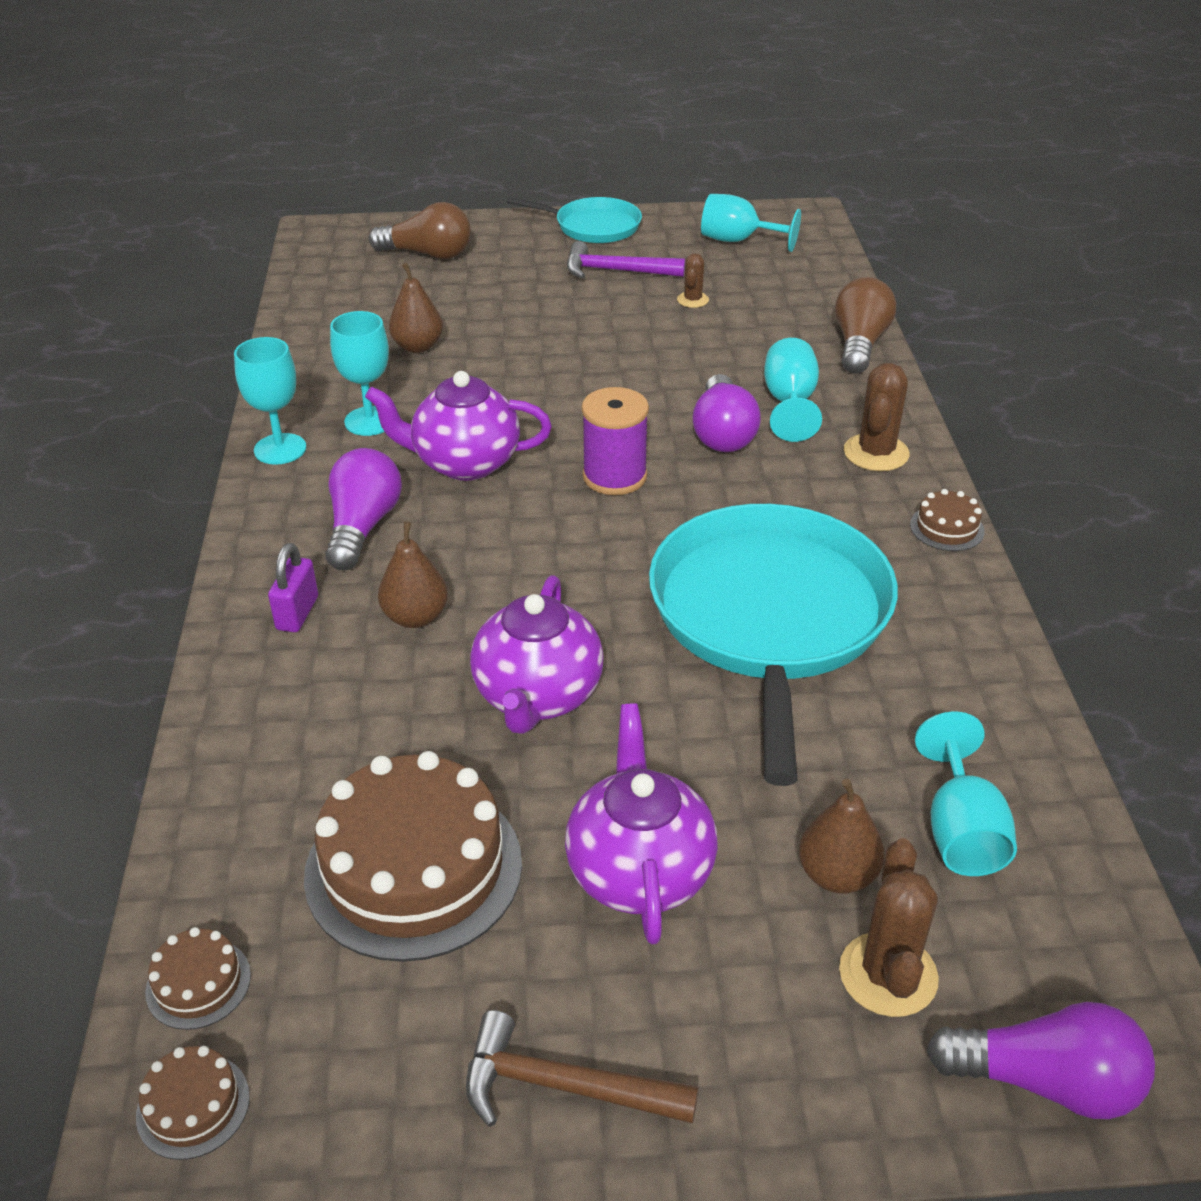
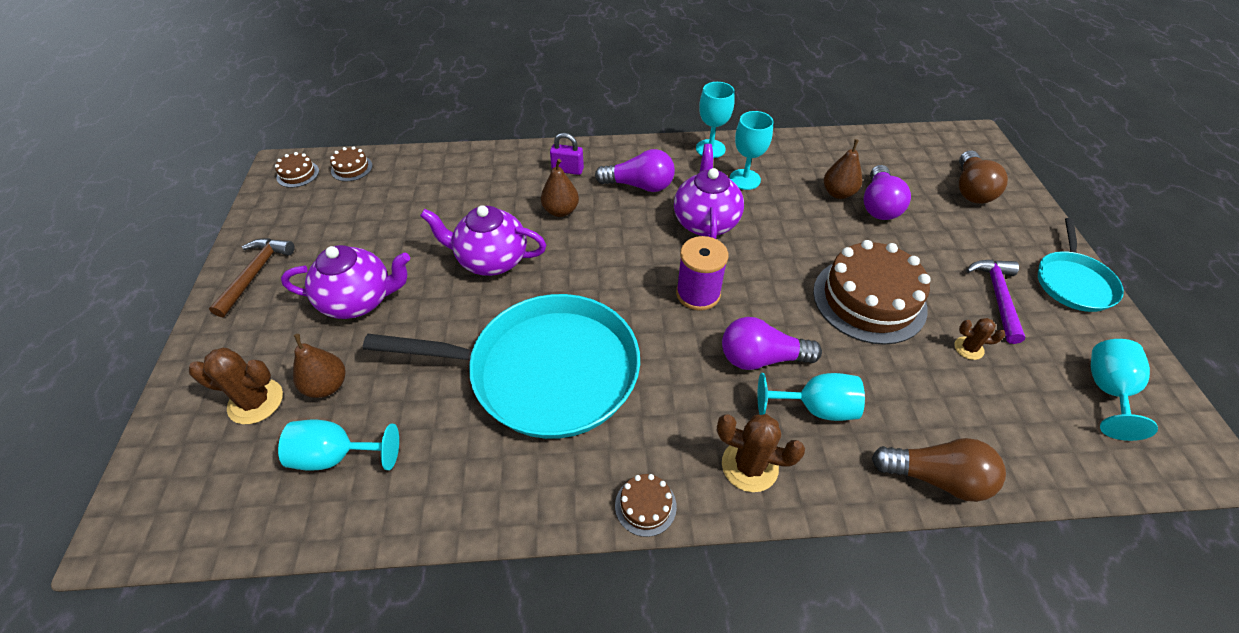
camera: 90 degrees right, 10 degrees up
brown cake [304,751,522,962] -> brown cake moved to [813,240,931,345]
purple light bulb [927,1002,1155,1119] -> purple light bulb moved to [863,165,911,220]

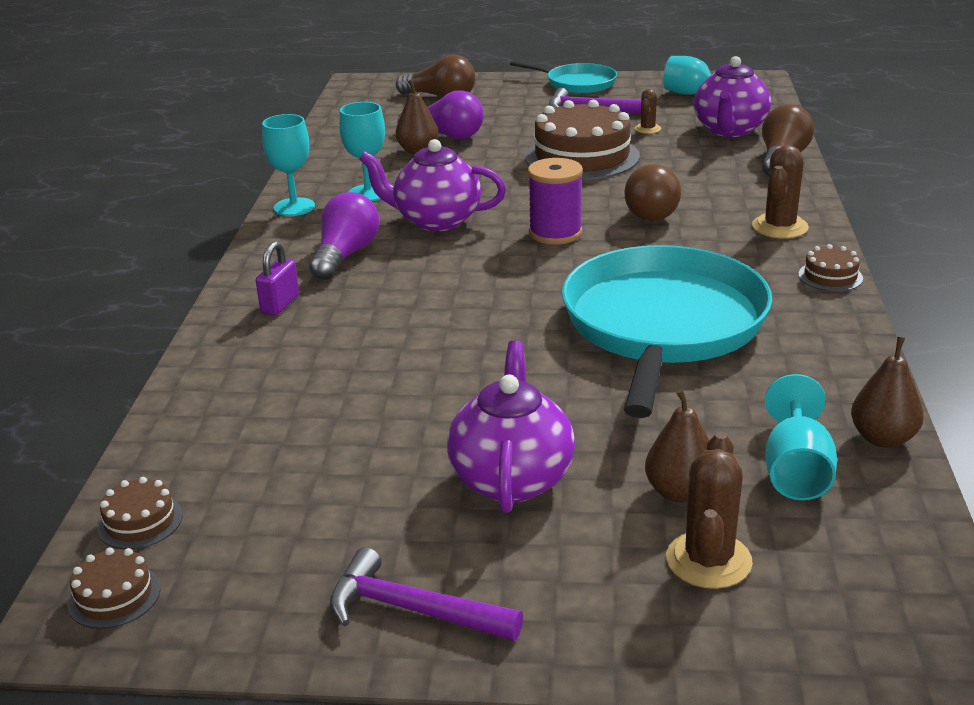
camera: 80 degrees left, 20 degrees down
brown hammer [209,238,295,317] -> purple hammer [330,547,523,641]
purple teapot [420,205,546,276] -> purple teapot moved to [694,56,771,137]
brown pear [541,159,579,217] -> brown pear moved to [851,336,924,448]
purple light bulb [722,317,822,370] -> brown light bulb [624,164,681,221]
turquoise goblet [757,373,865,421] -> none

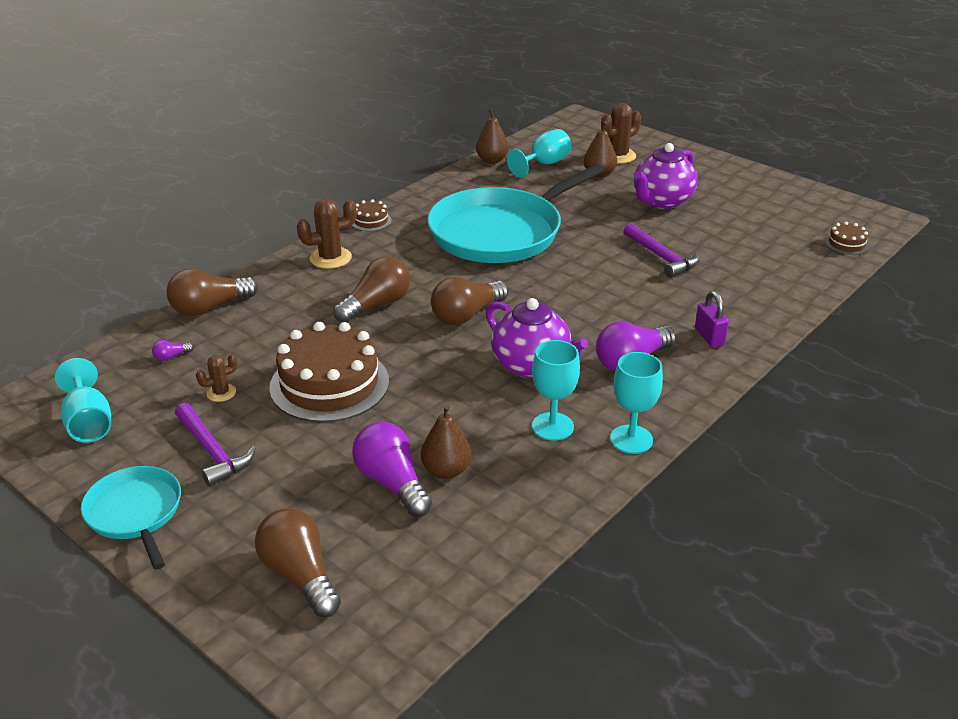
camera: 145 degrees left, 5 degrees up
brown cake [68,547,161,629] -> none
purple padlock [256,241,299,315] -> purple padlock turned 75 degrees counterclockwise [695,291,729,347]
purple hammer [330,547,523,641] -> purple hammer moved to [624,223,699,278]
purple spool [528,158,583,245] -> brown light bulb [431,277,508,325]
purple teapot [694,56,771,137] -> purple light bulb [152,340,194,361]

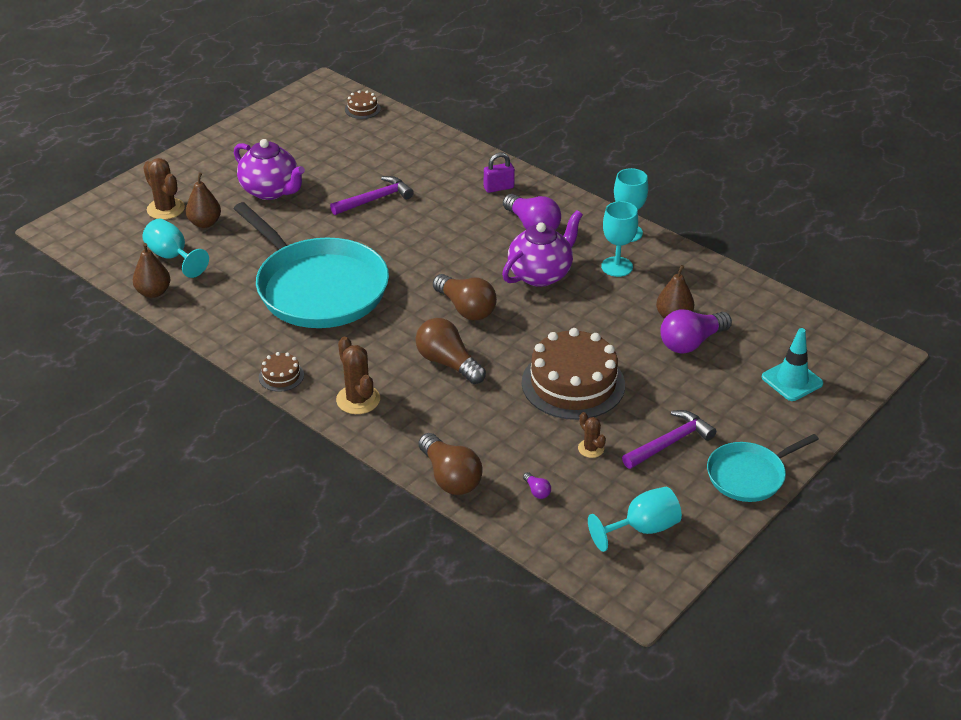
camera: 90 degrees left, 5 degrees up
brown light bulb [255,508,341,617] -> turquoise traffic cone [762,328,823,401]

